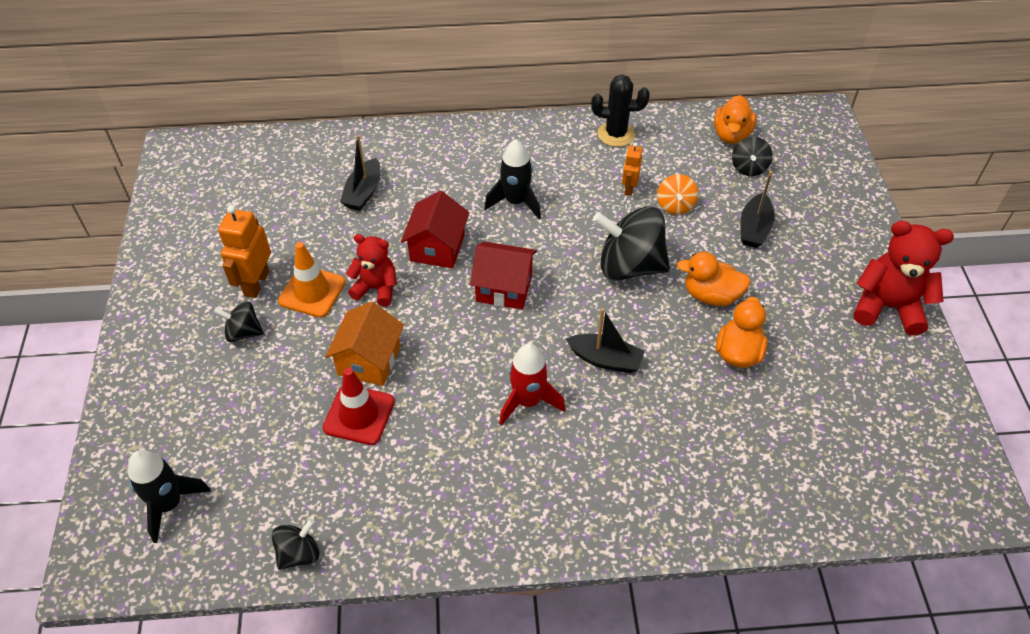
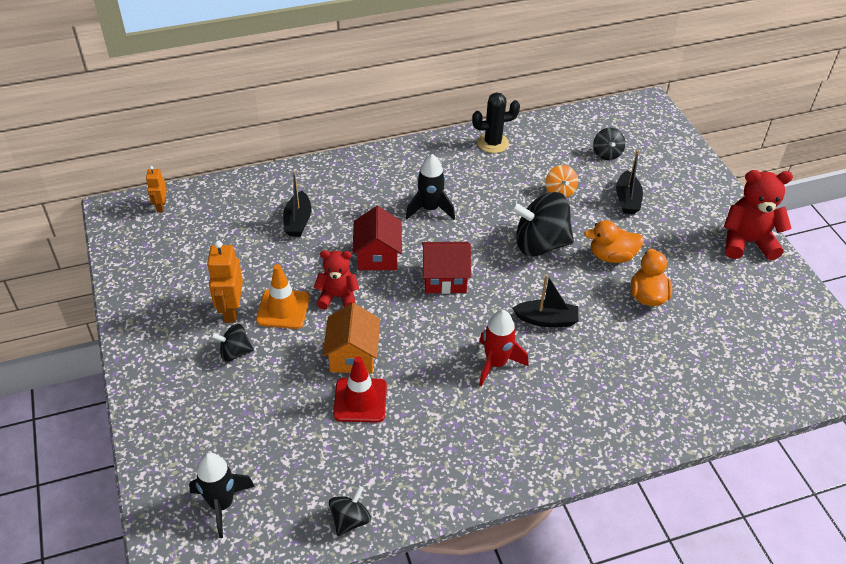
camera: 15 degrees left, 5 degrees down
orange robot [622,142,642,196] -> orange robot moved to [146,166,167,212]
orange duck [714,95,756,144] -> none

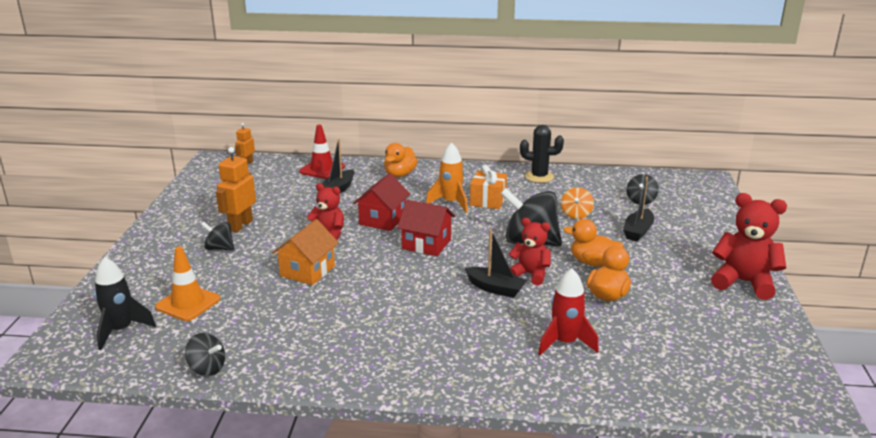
camera: 25 degrees right, 20 degrees down
orange traffic cone [256,264,310,329] -> orange traffic cone moved to [155,246,220,321]
black spinning top [329,486,371,536] -> black spinning top turned 60 degrees clockwise [185,333,225,376]
red traffic cone [333,356,387,423] -> red traffic cone moved to [299,124,345,179]
black rocket [406,154,455,219] -> orange rocket [426,142,468,213]
red rocket [479,310,528,386] -> red rocket moved to [538,268,599,355]
none -> orange duck [384,143,418,177]
none -> orange gift [470,164,507,209]
none -> red teddy bear [509,218,551,286]

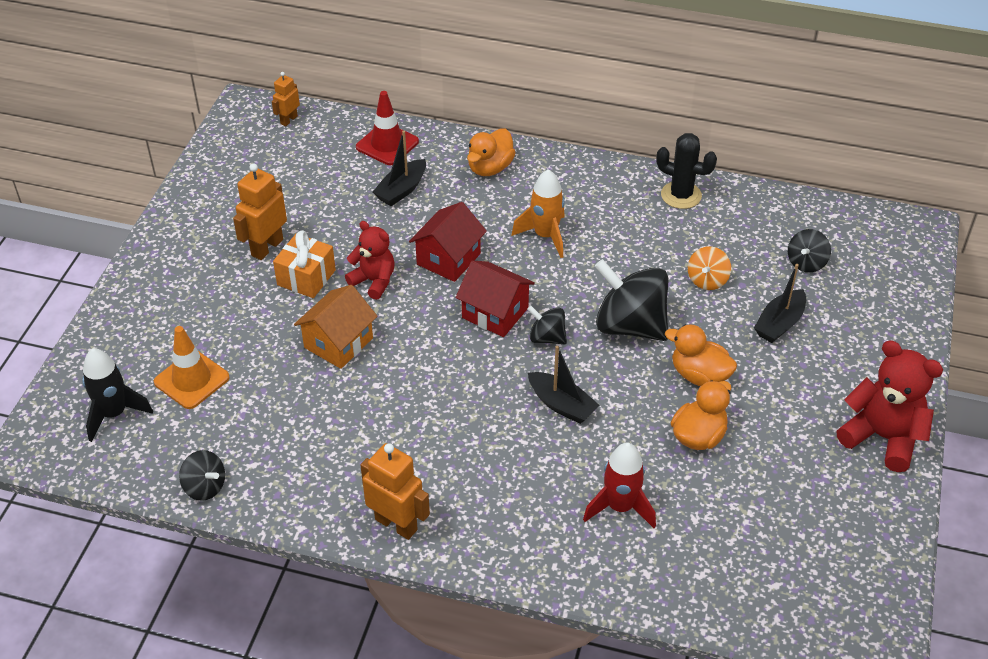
camera: 10 degrees right, 20 degrees up
black spinning top [201,222,234,250] -> black spinning top moved to [527,305,567,345]
orange gift [470,164,507,209] -> orange gift moved to [273,230,336,298]
red teddy bear [509,218,551,286] -> none
none -> orange robot [360,443,430,540]

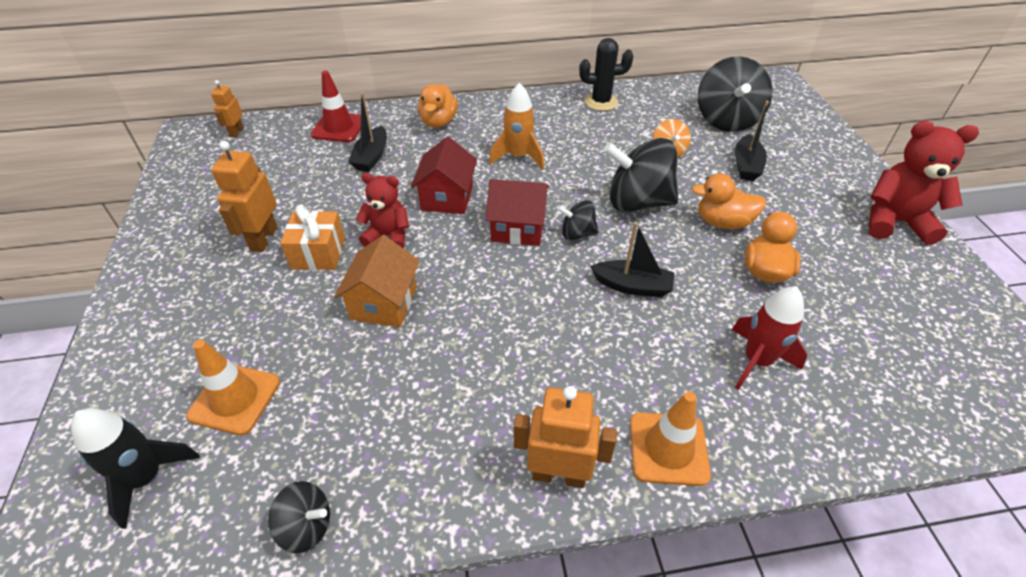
camera: 25 degrees left, 0 degrees up
black spinning top [788,229,831,273] -> black spinning top [698,57,773,132], size x1.96
none -> orange traffic cone [630,391,711,486]

